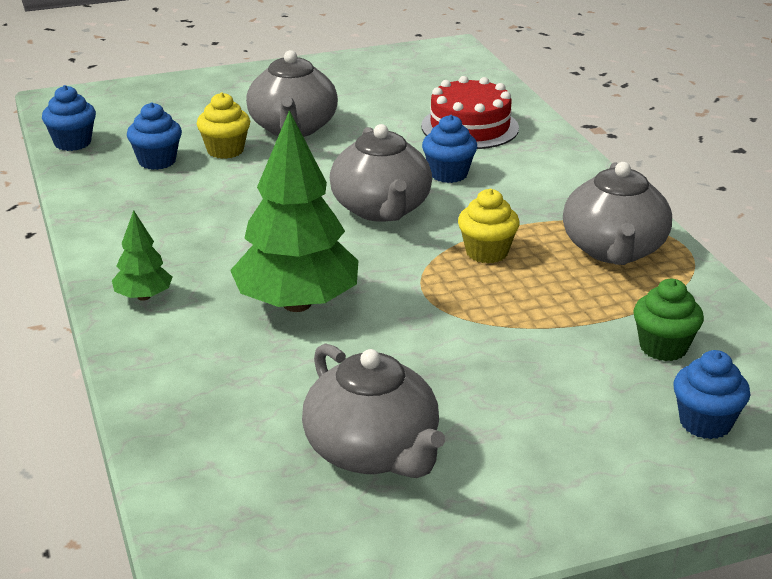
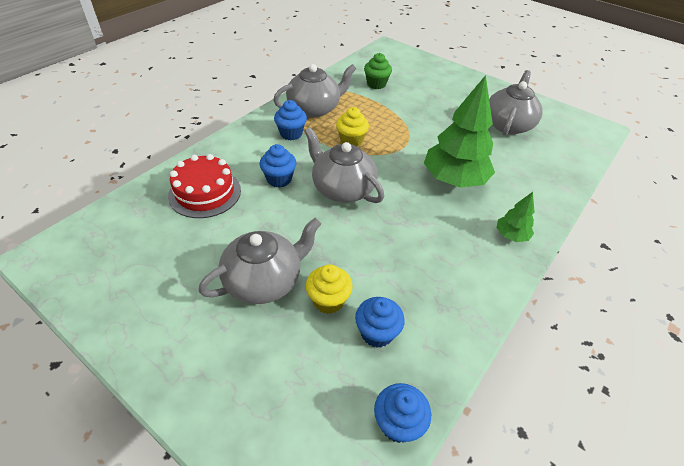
camera: 125 degrees left, 15 degrees up
grey teapot [330,124,432,222] -> grey teapot turned 90 degrees counterclockwise [304,127,384,203]
blue cupcake [673,350,750,439] -> blue cupcake moved to [274,100,307,140]

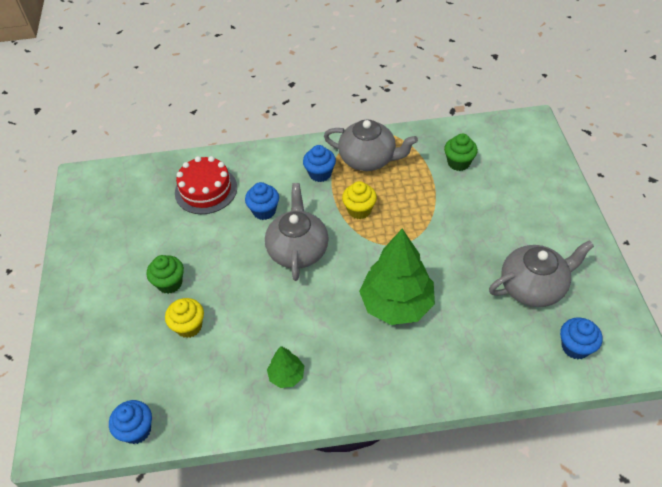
camera: 50 degrees right, 5 degrees up
grey teapot [198,218,321,304] -> green cupcake [147,255,184,294]
blue cupcake [355,297,405,348] -> blue cupcake moved to [560,317,602,359]
green tree [497,192,535,242] -> green tree moved to [267,346,304,388]

